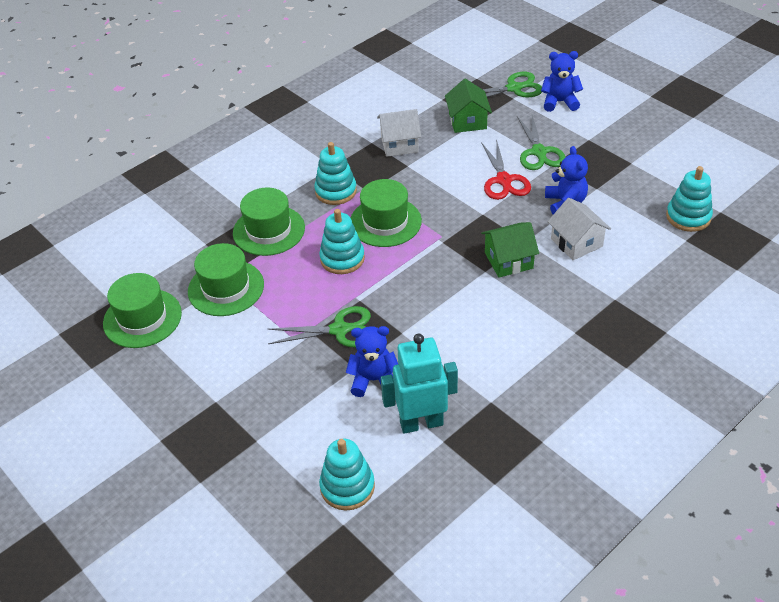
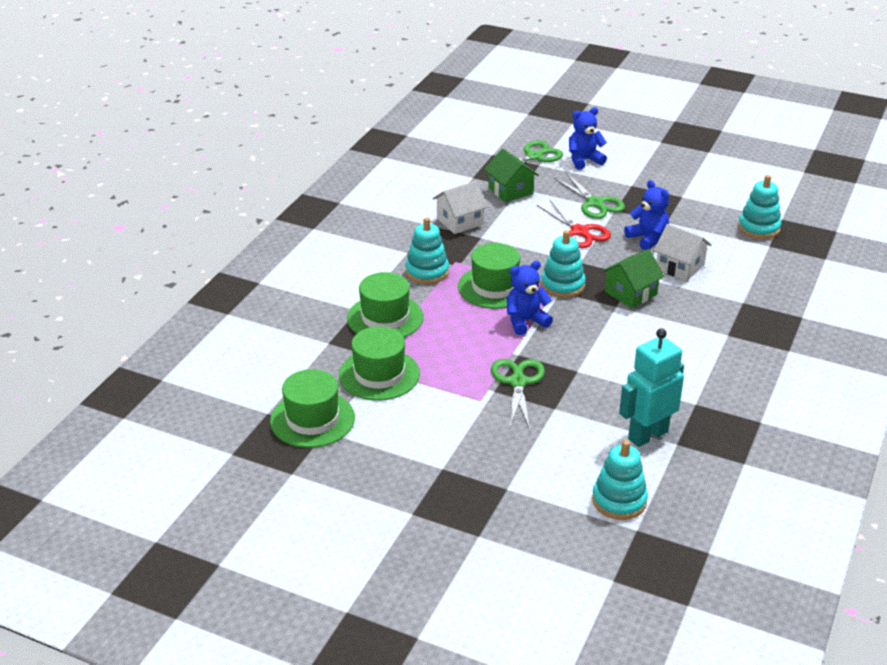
camera: 25 degrees left, 10 degrees down
green scissors [267,306,371,347] -> green scissors turned 60 degrees counterclockwise [491,359,545,430]
turquoise stacking toy [319,209,365,274] -> turquoise stacking toy moved to [541,230,586,298]
blue teddy bear [346,326,398,397] -> blue teddy bear moved to [507,261,553,335]

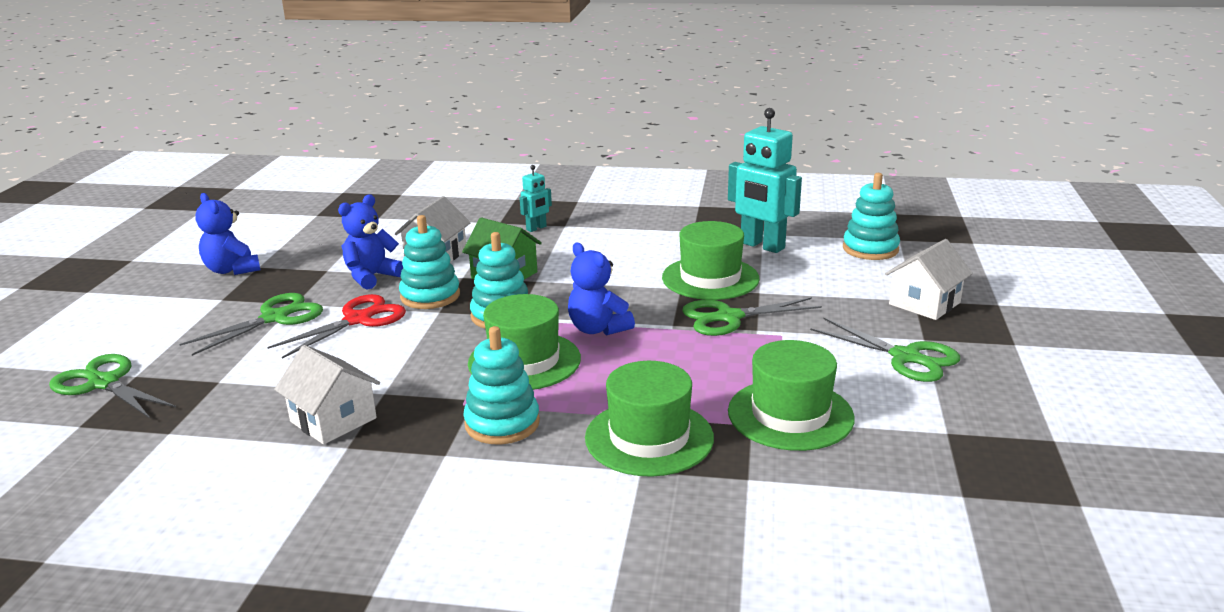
camera: 105 degrees left, 10 degrees down
green hat [270,369,355,448] -> green hat moved to [662,221,760,300]
green house [484,149,539,202] -> none
blue teddy bear [569,107,607,170] -> blue teddy bear moved to [195,193,260,275]
turquoise stacking toy [738,175,781,239] -> turquoise stacking toy moved to [399,215,460,309]
none -> turquoise robot [520,165,552,232]
none -> green scissors [810,318,960,382]
none -> white house [885,239,973,320]

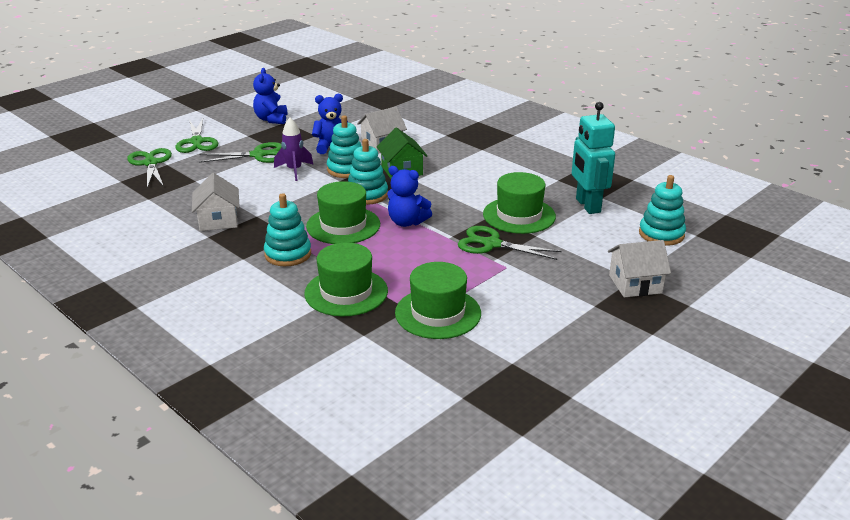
camera: 35 degrees right, 5 degrees up
red scissors [268,294,406,358] -> purple rocket [274,118,314,181]
turquoise robot [520,165,552,232] -> none
blue teddy bear [568,243,635,335] -> blue teddy bear turned 60 degrees counterclockwise [387,166,432,227]
green scissors [810,318,960,382] -> green scissors moved to [175,118,218,153]

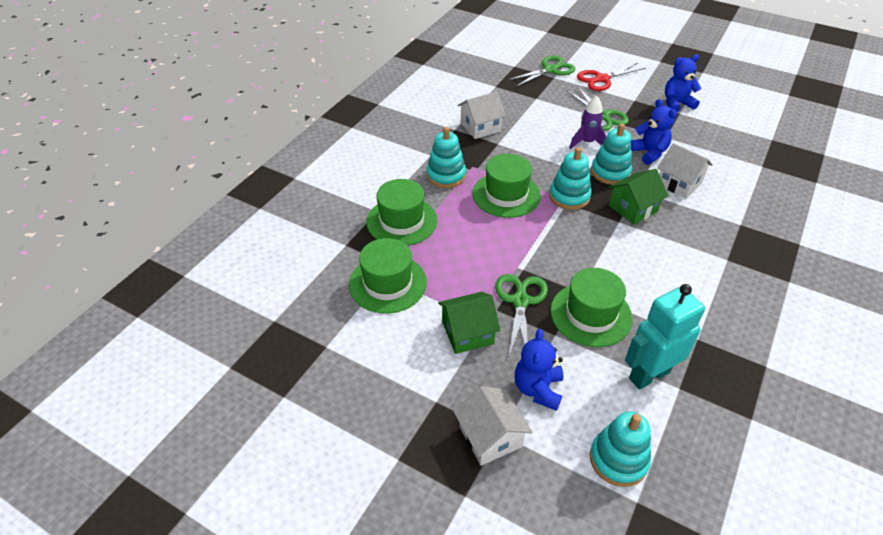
camera: 75 degrees right, 15 degrees up
green scissors [175,118,218,153] -> red scissors [577,63,646,91]
blue teddy bear [387,166,432,227] -> blue teddy bear moved to [515,329,563,411]
none -> green house [438,292,501,354]

